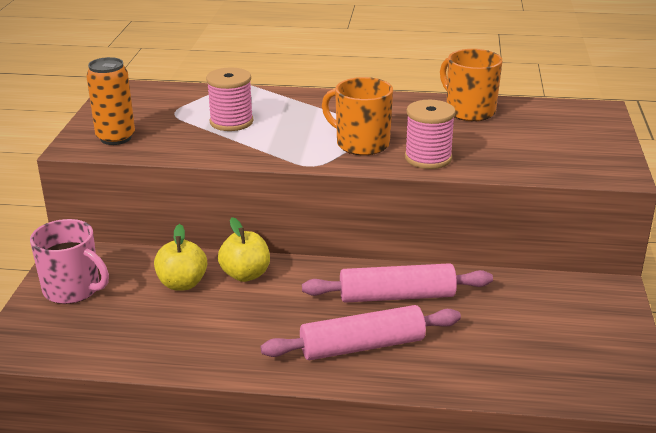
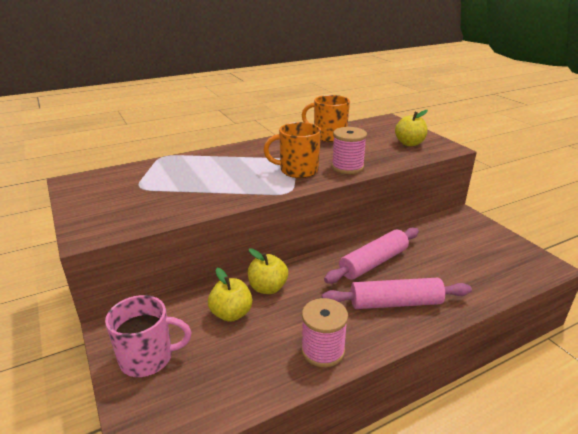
camera: 35 degrees left, 0 degrees up
orange can [86,57,135,145] -> none
pink spool [206,68,254,131] -> pink spool moved to [301,298,348,367]
pink rolling pin [261,305,461,360] -> pink rolling pin turned 45 degrees clockwise [322,278,472,309]
none -> yellow apple [395,110,428,146]

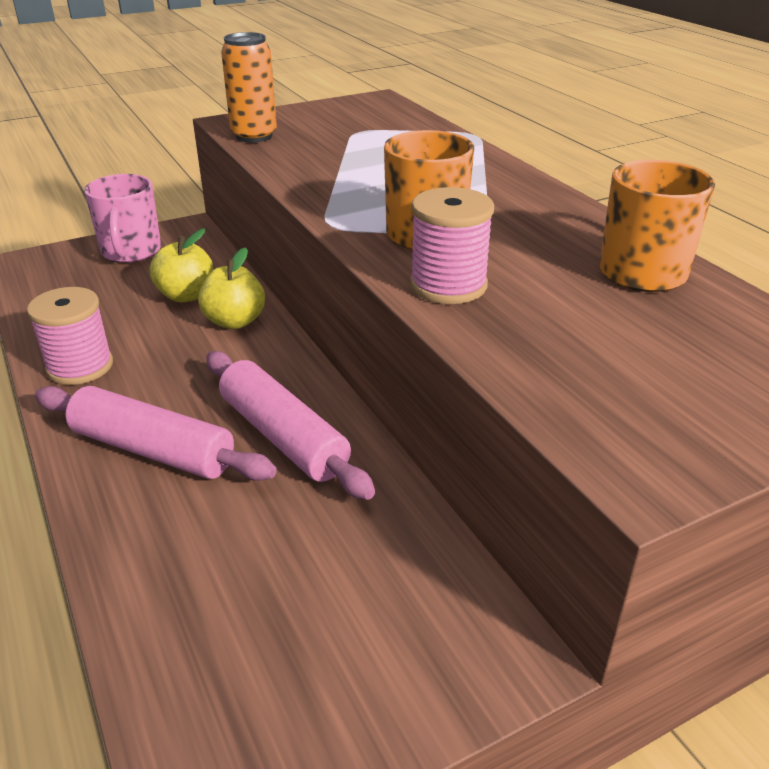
camera: 90 degrees right, 5 degrees up
pink rolling pin [322,278,472,309] -> pink rolling pin turned 60 degrees counterclockwise [35,386,277,481]
yellow apple [395,110,428,146] -> none
none -> orange can [221,32,277,142]

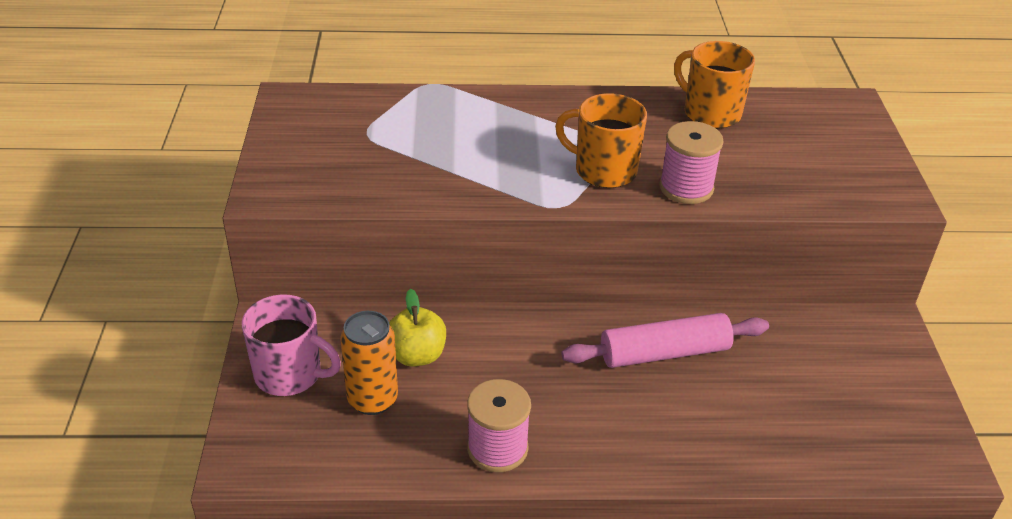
camera: 65 degrees left, 5 degrees up
pink rolling pin [35,386,277,481] -> none
yellow apple [198,247,265,329] -> none
orange can [221,32,277,142] -> orange can moved to [340,311,398,415]

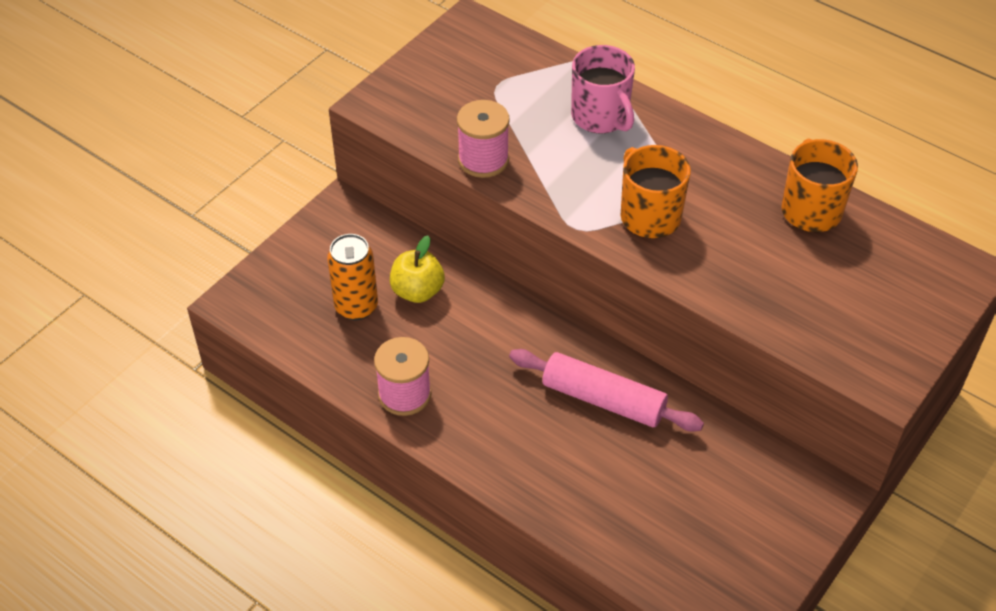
camera: 40 degrees right, 10 degrees up
pink mug [242,294,341,396] -> pink mug moved to [571,45,635,134]
pink spool [659,121,724,204] -> pink spool moved to [457,100,510,178]

